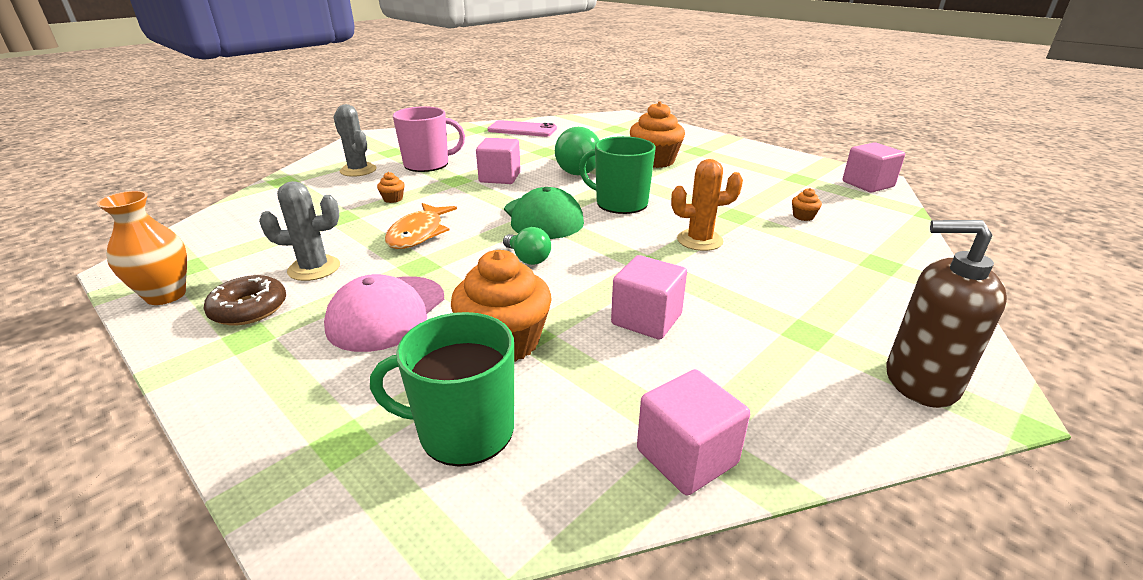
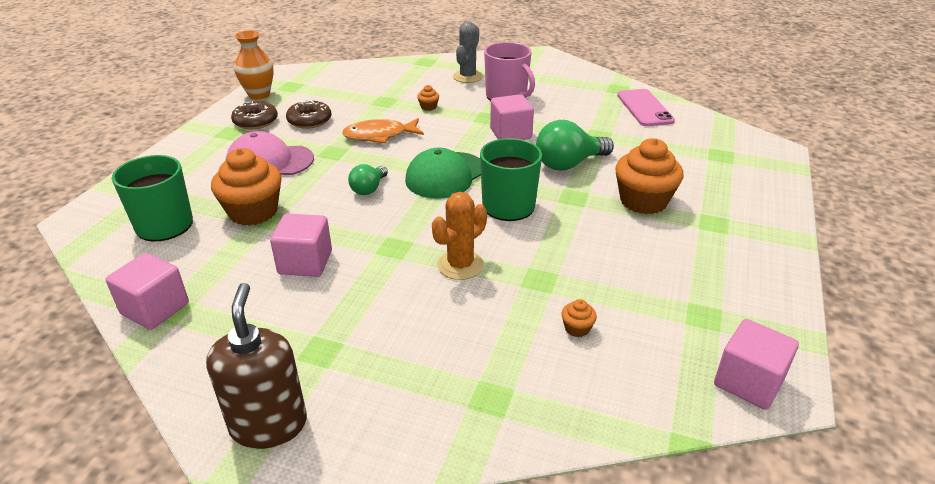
camera: 65 degrees right, 5 degrees up
grey cactus [259,181,340,281] -> brown donut [286,100,332,129]
orange cactus [671,159,743,251] -> orange cactus turned 75 degrees clockwise [432,192,487,280]

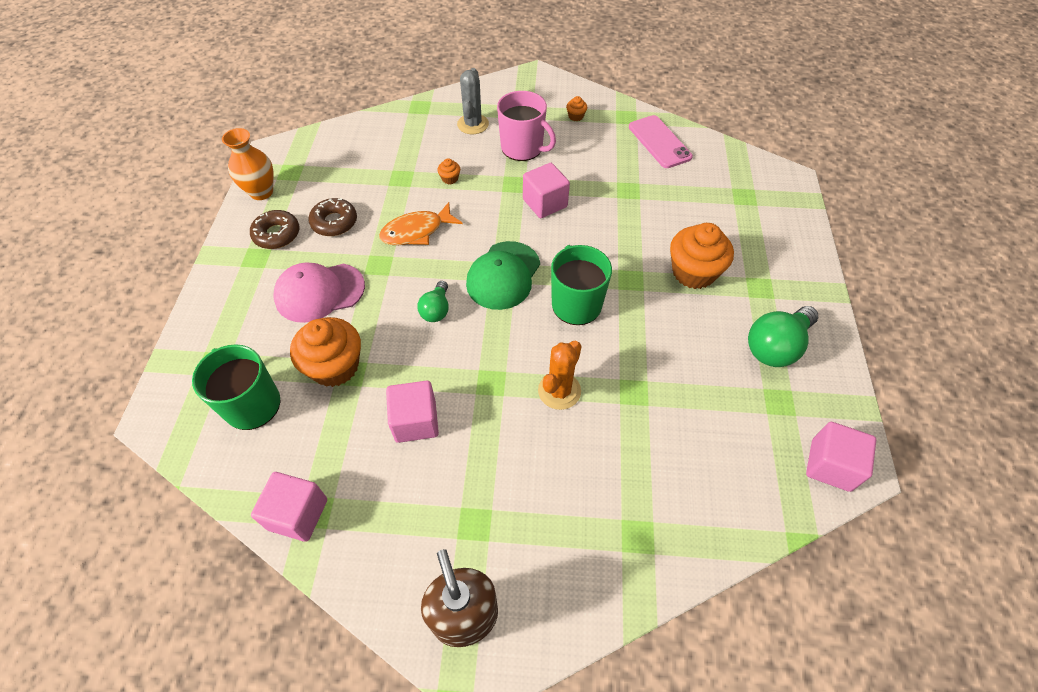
camera: 15 degrees left, 20 degrees up
green light bulb [536,120,614,171] -> green light bulb moved to [748,306,818,367]
orange cupcake [561,299,597,337] -> orange cupcake moved to [566,96,587,121]

